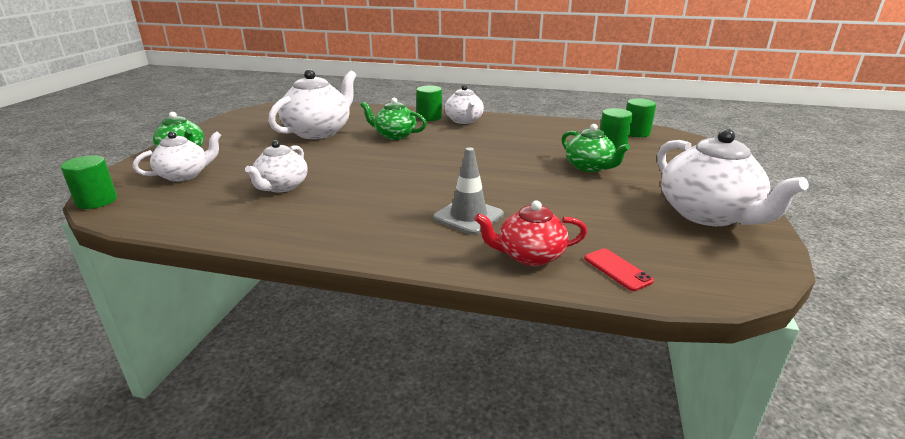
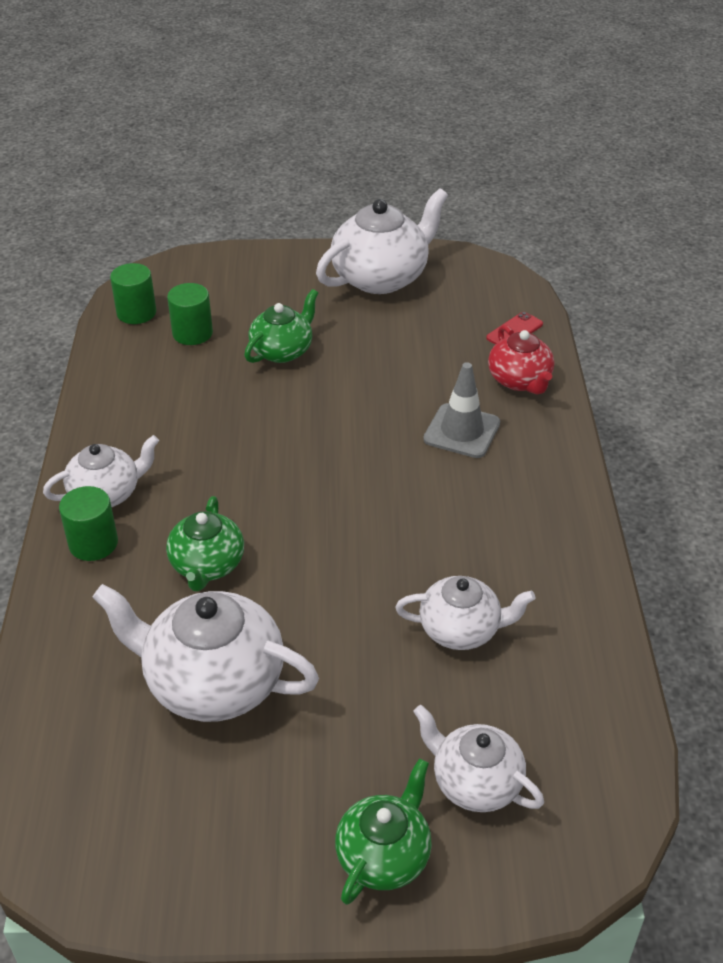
camera: 105 degrees left, 15 degrees up
green cylinder [61,155,117,209] -> none

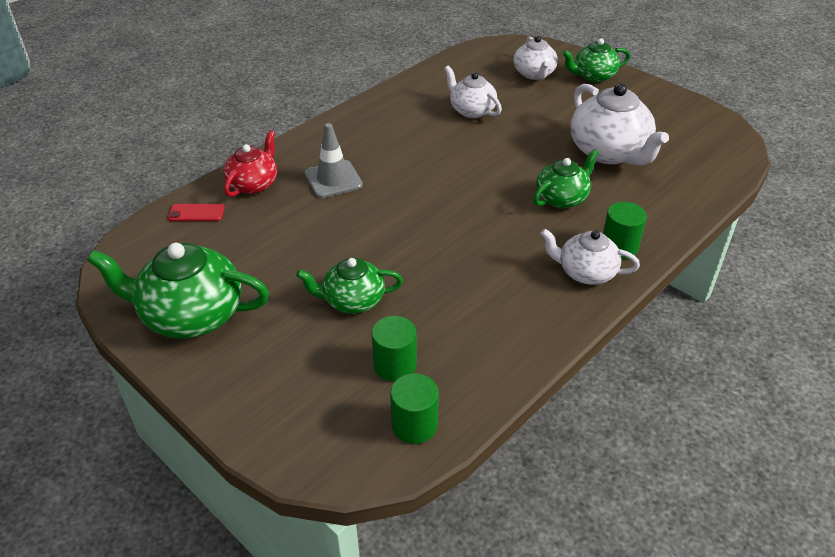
camera: 135 degrees left, 0 degrees up
white teapot [316,188,448,294] -> green teapot [87,243,269,338]

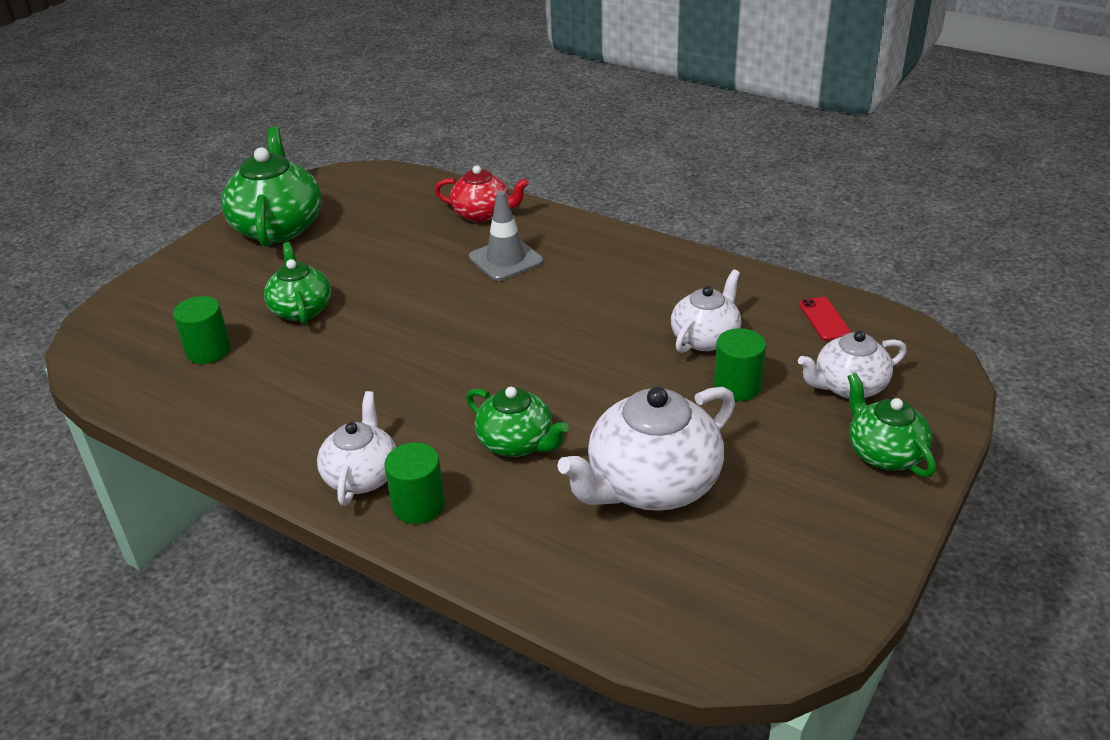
camera: 80 degrees right, 5 degrees down
red phone [168,204,225,221] -> red phone moved to [799,297,852,341]
green cylinder [390,373,439,444] -> green cylinder moved to [714,328,766,401]

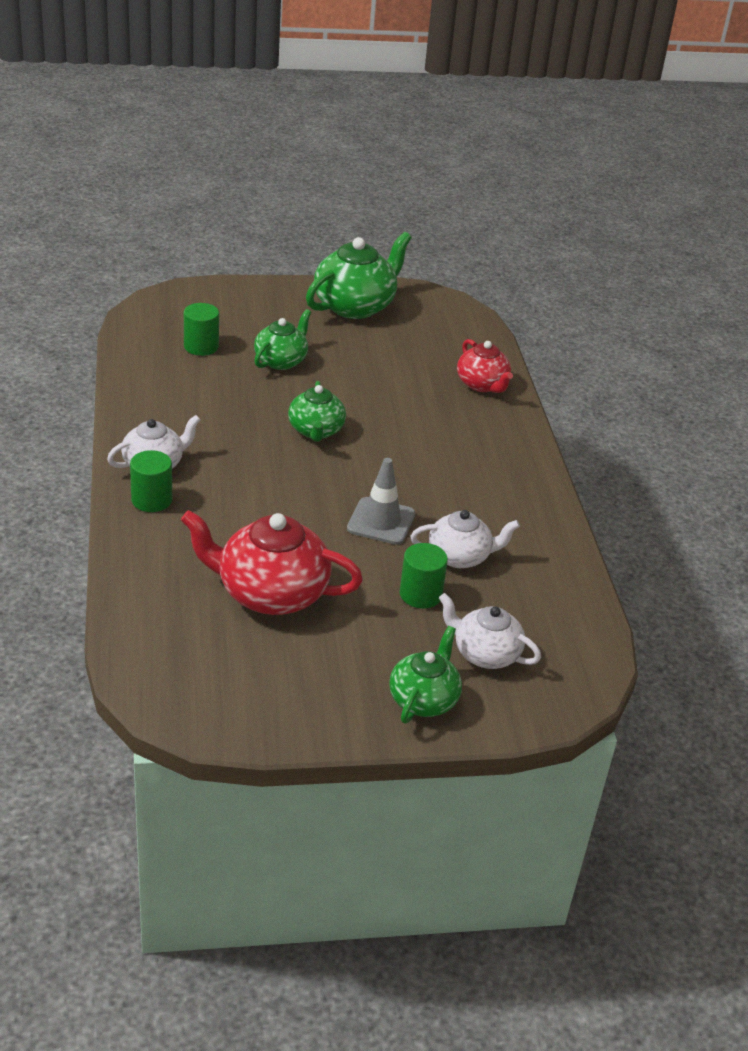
camera: 45 degrees right, 0 degrees up
green teapot [466,387,569,457] -> green teapot moved to [288,381,346,442]
grey traffic cone [469,191,543,281] -> grey traffic cone moved to [347,458,415,545]
white teapot [557,387,735,511] -> red teapot [181,510,363,615]
red phone [799,297,852,341] -> none

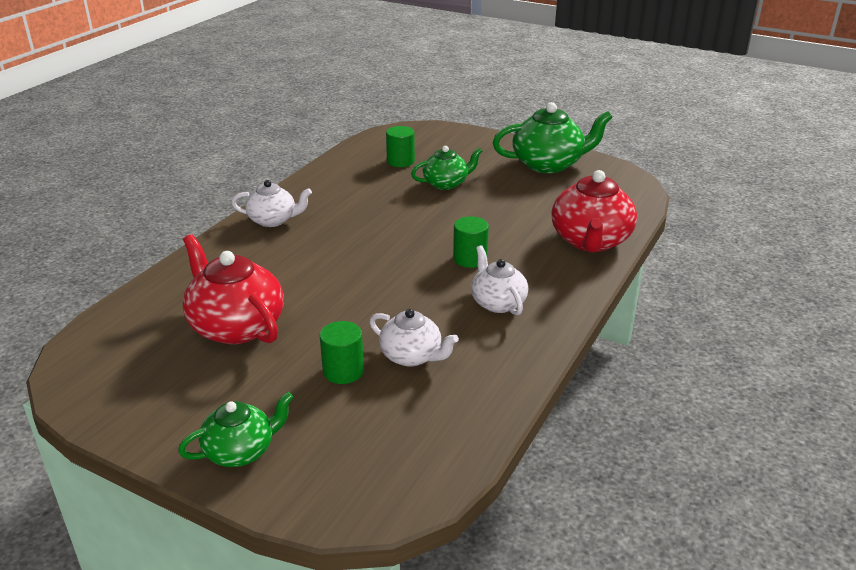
camera: 40 degrees right, 5 degrees down
green cylinder [130,450,172,512] -> green cylinder moved to [453,216,489,268]
green teapot [288,381,346,442] -> none
grey traffic cone [347,458,415,545] -> none
white teapot [439,593,541,669] -> white teapot moved to [471,245,528,316]
red teapot [457,339,513,393] -> red teapot [551,170,637,253], size x1.64

